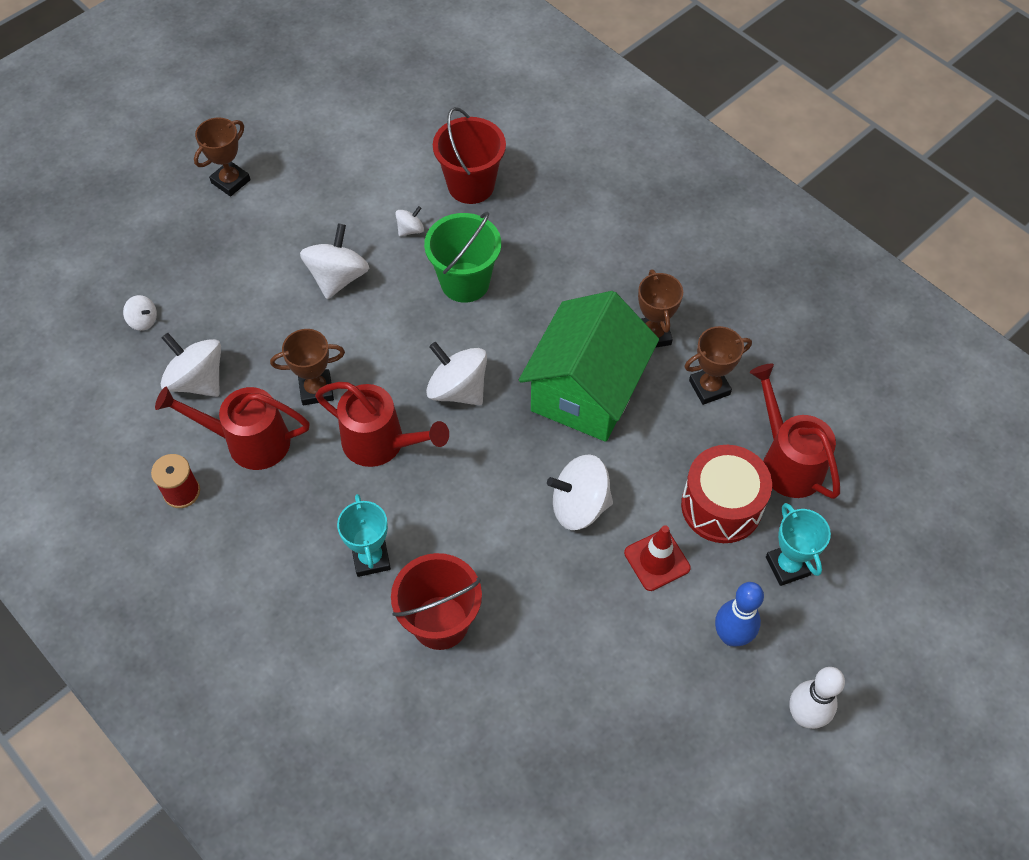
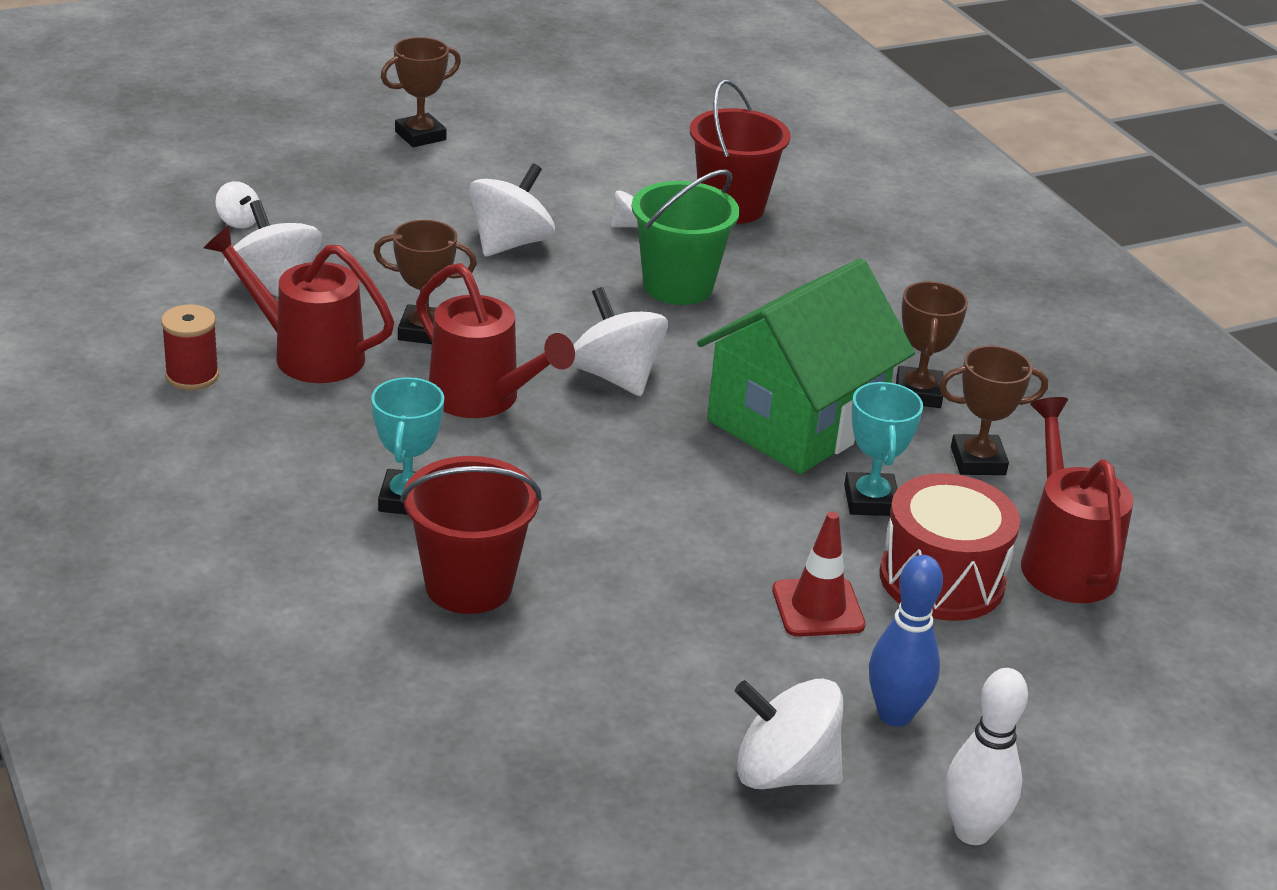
camera: 15 degrees right, 25 degrees down
white spinning top [547,454,613,530] -> white spinning top moved to [735,679,843,789]
turquoise trophy [766,503,831,586] -> turquoise trophy moved to [844,382,923,516]

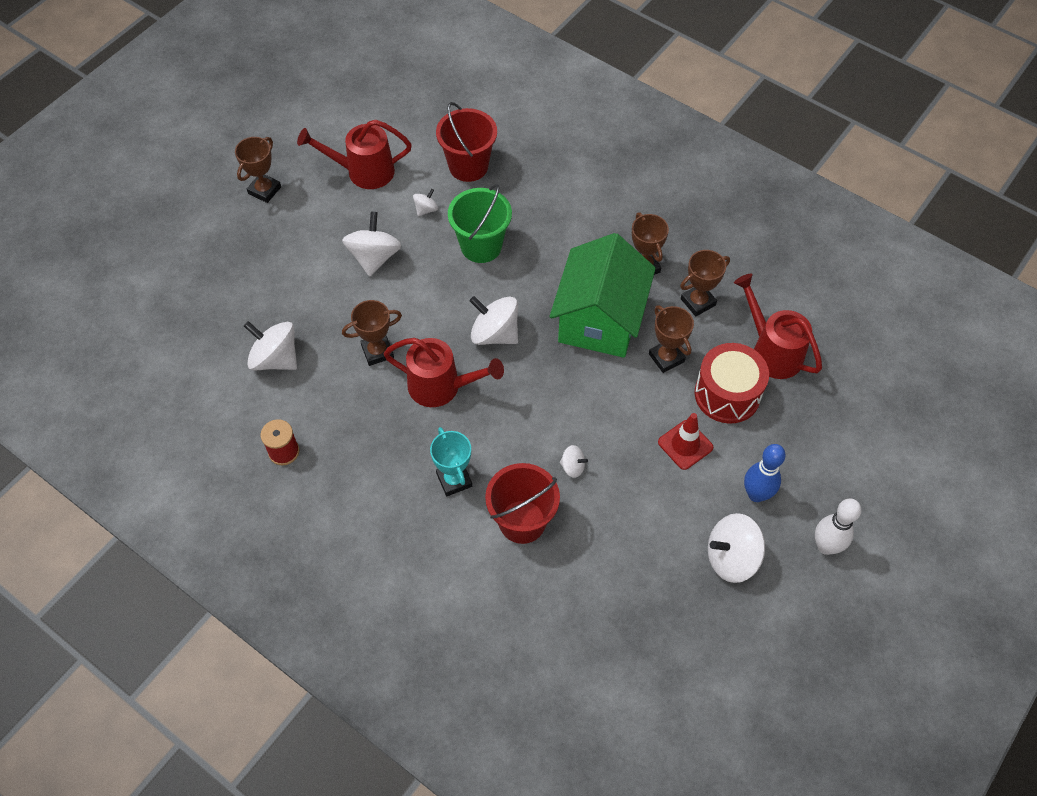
camera: 25 degrees left, 25 degrees up
red watering can [204,225,394,383] -> red watering can moved to [297,120,412,189]
white spinning top [215,181,259,228] -> white spinning top moved to [560,445,588,478]
turquoise trophy [844,382,923,516] -> brown trophy [649,305,694,373]

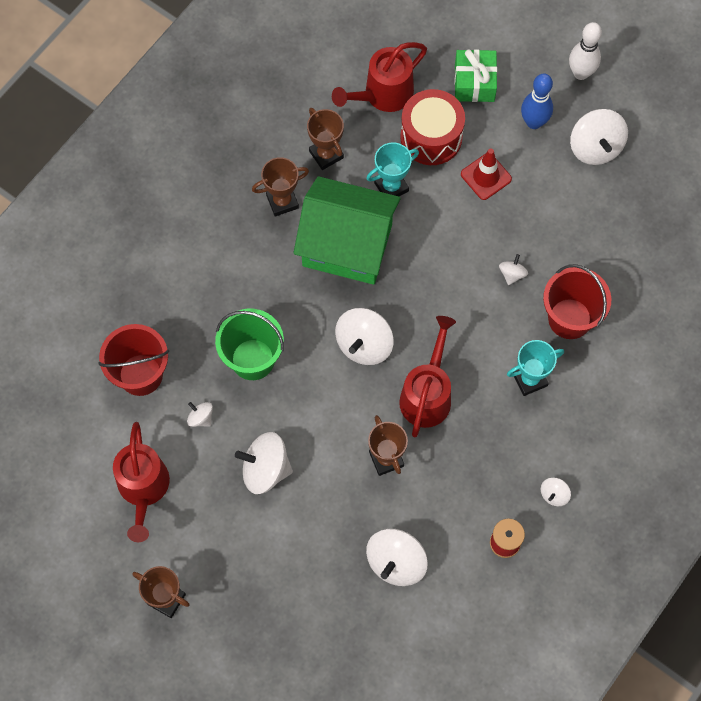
camera: 90 degrees left, 10 degrees up
brown trophy [649,305,694,373] -> turquoise trophy [366,142,419,196]
none -> green gift [454,49,497,102]
none -> white spinning top [541,477,571,506]

